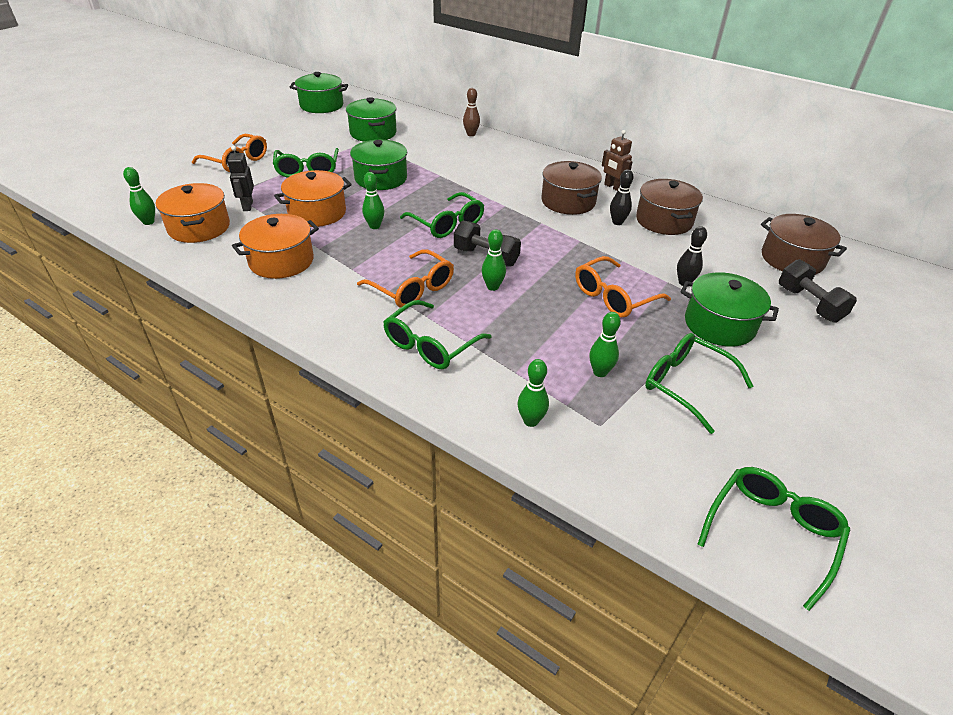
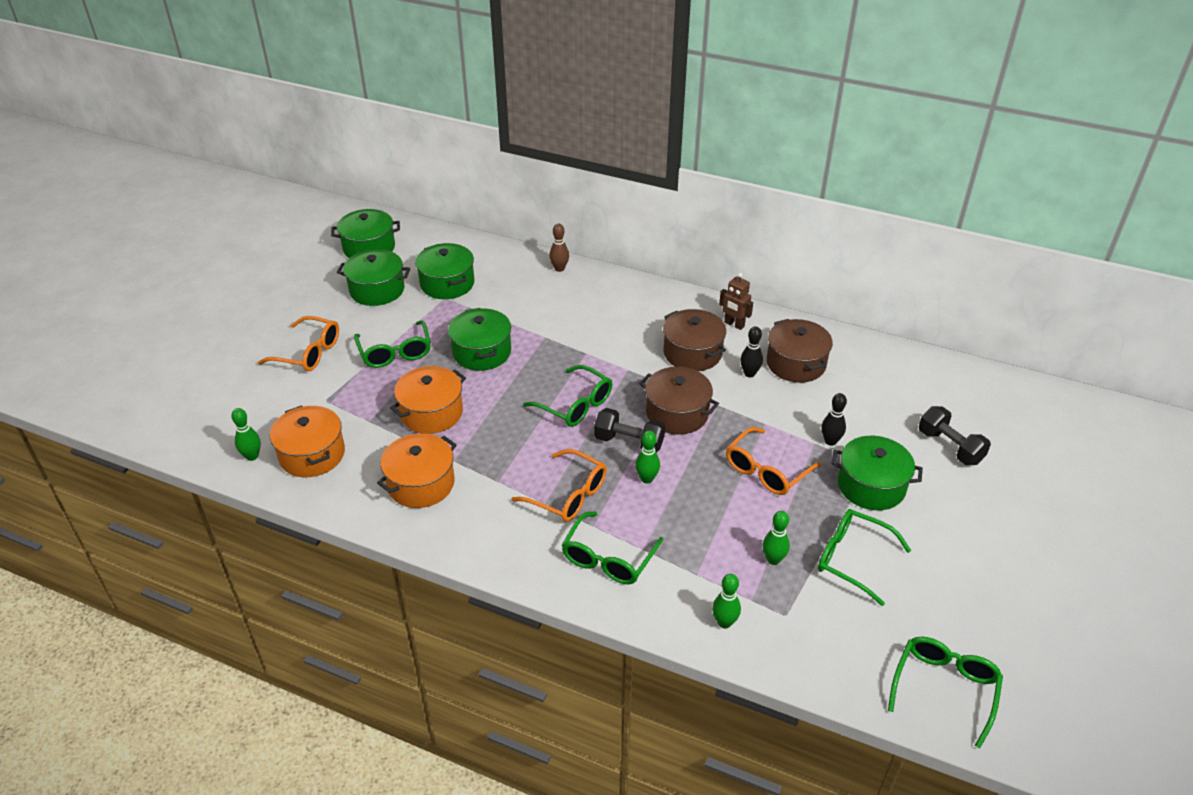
camera: 10 degrees left, 0 degrees up
black robot [227,146,254,211] -> none
green bowling pin [362,172,384,229] -> none
brown pot [761,214,847,275] -> brown pot moved to [639,367,719,435]
none -> green pot [337,249,410,306]

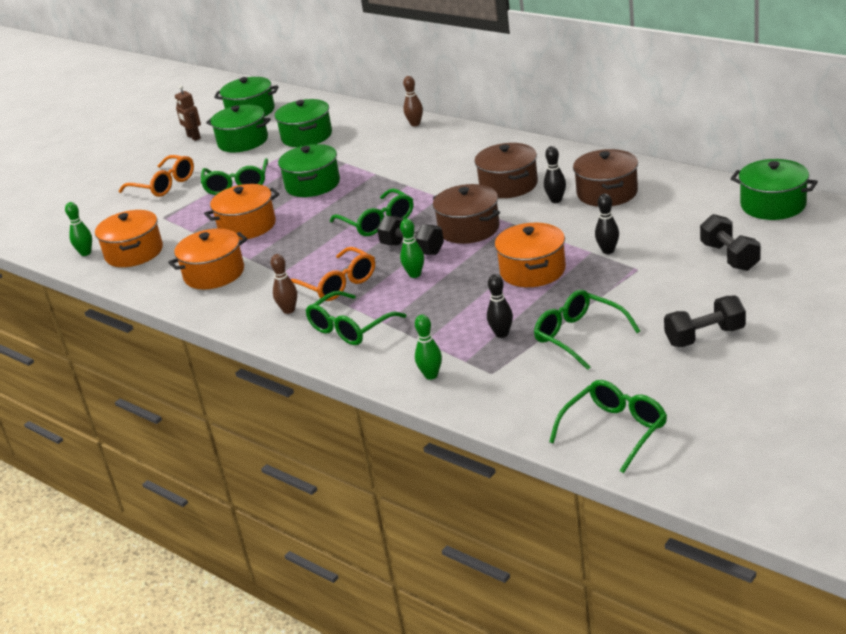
camera: 20 degrees right, 10 degrees down
brown robot [719,273,753,330] -> brown robot moved to [175,85,201,141]
orange glasses [726,427,822,495] -> orange pot [495,223,566,287]
green bowling pin [762,511,790,565] -> black bowling pin [487,274,513,338]
green pot [831,436,923,510] -> green pot moved to [731,159,818,220]
none -> brown bowling pin [271,254,297,314]
none -> black dumbbell [664,296,746,347]

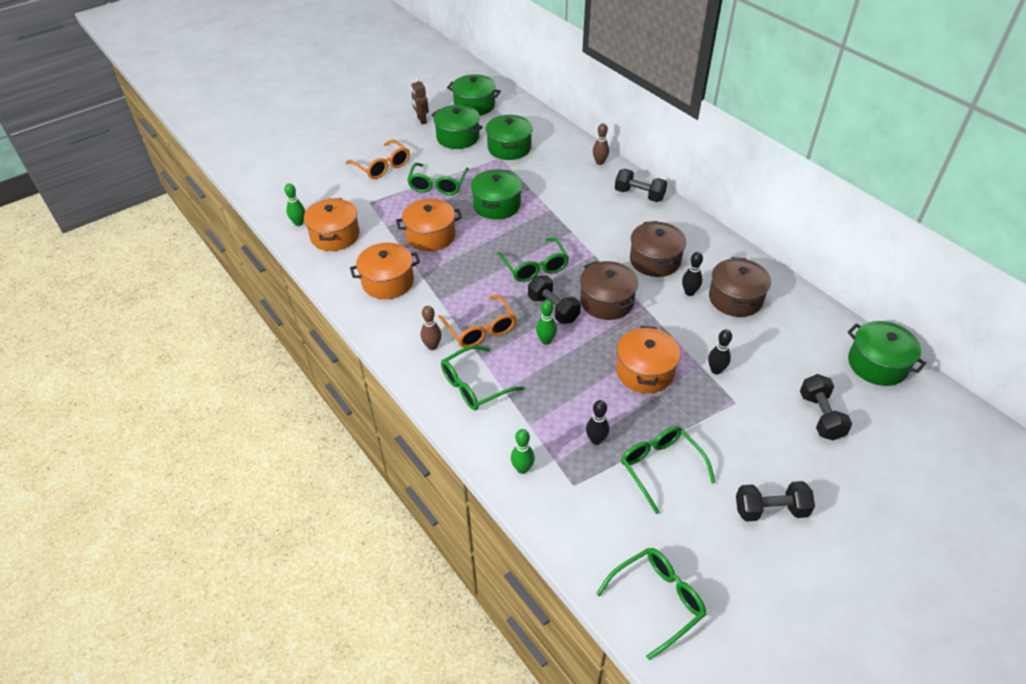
camera: 10 degrees right, 15 degrees up
none -> black dumbbell [615,169,667,202]

